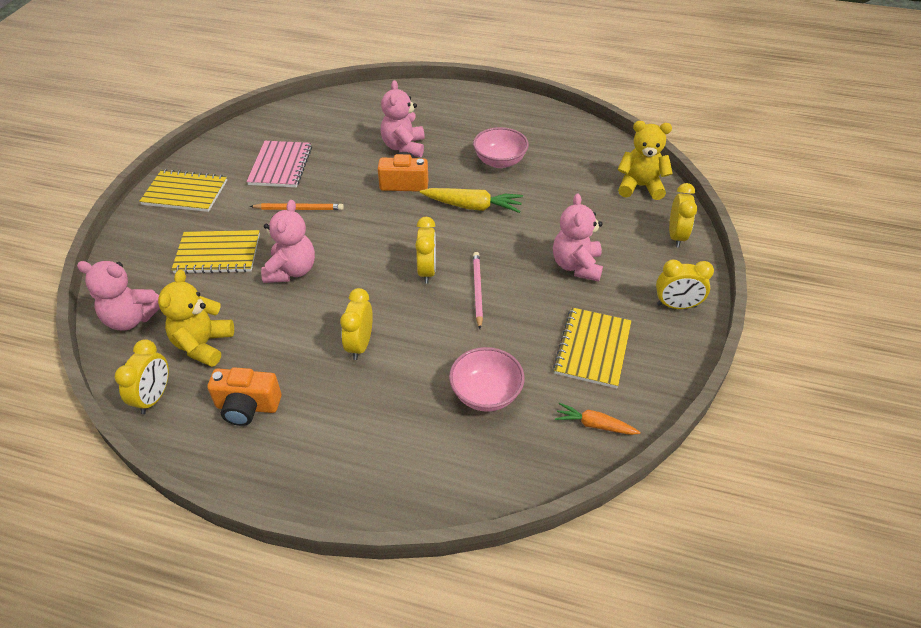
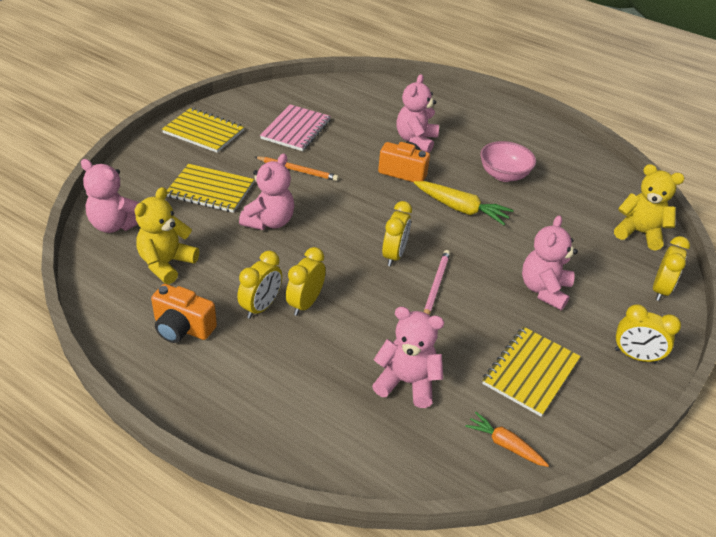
camera: 15 degrees right, 5 degrees down
yellow clock [115,339,169,414] -> yellow clock moved to [237,251,282,319]
pink bowl [449,347,525,412] -> pink teddy bear [372,307,444,408]

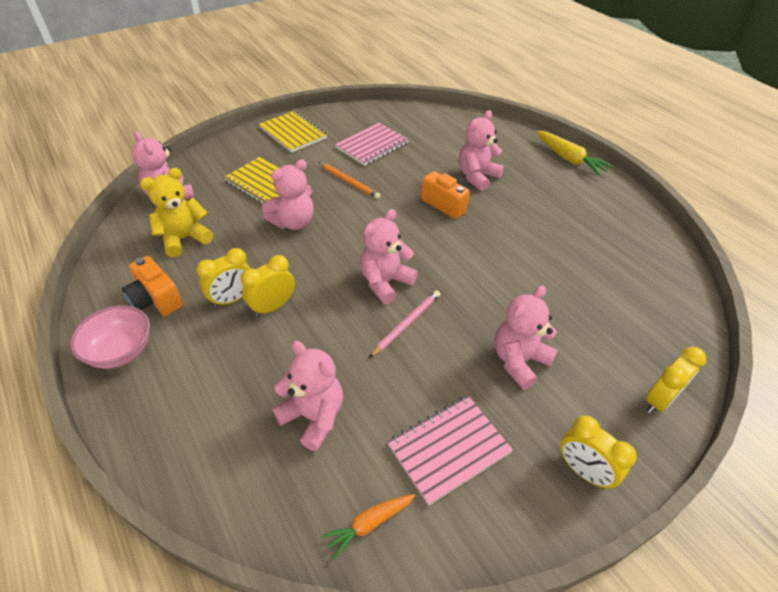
camera: 25 degrees right, 5 degrees up
yellow clock [382,201,412,266] -> pink teddy bear [360,209,418,304]
yellow carrot [414,181,514,225] -> yellow carrot moved to [536,131,614,176]
orange carrot [465,412,549,467] -> orange carrot turned 90 degrees counterclockwise [321,494,415,560]
pink bowl [480,141,536,182] -> pink bowl moved to [70,305,150,369]
yellow notebook [482,327,581,417] -> pink notebook [387,395,513,506]
yellow teddy bear [614,164,685,251] -> none

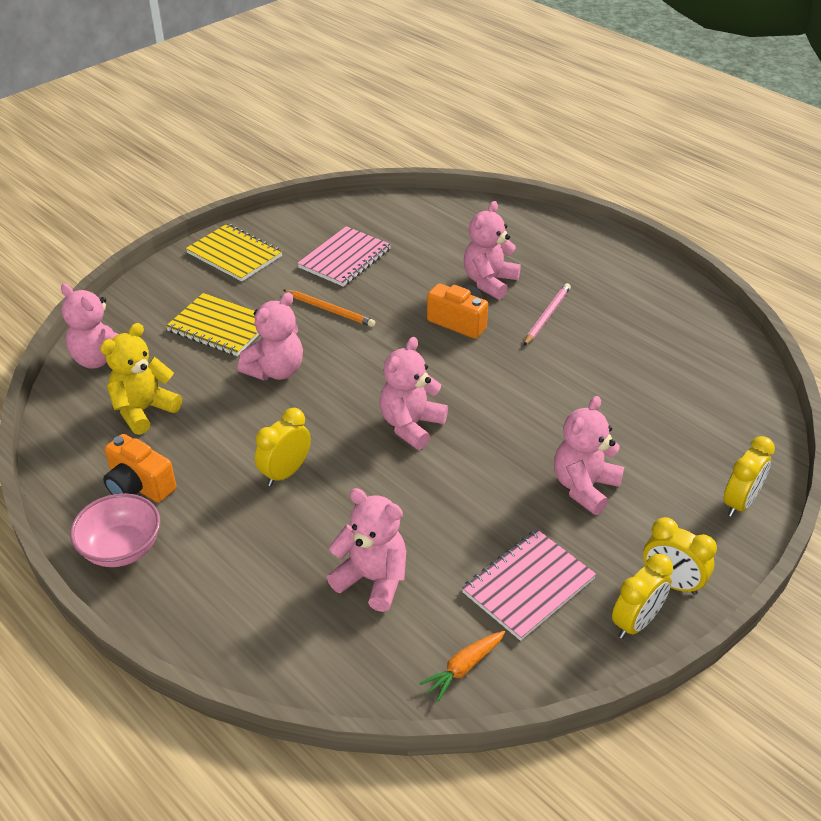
camera: 10 degrees left, 5 degrees down
yellow clock [196,248,250,307] -> yellow clock moved to [612,554,673,639]
pink pencil [369,290,440,358] -> pink pencil moved to [524,283,571,346]
yellow carrot [536,131,614,176] -> none

